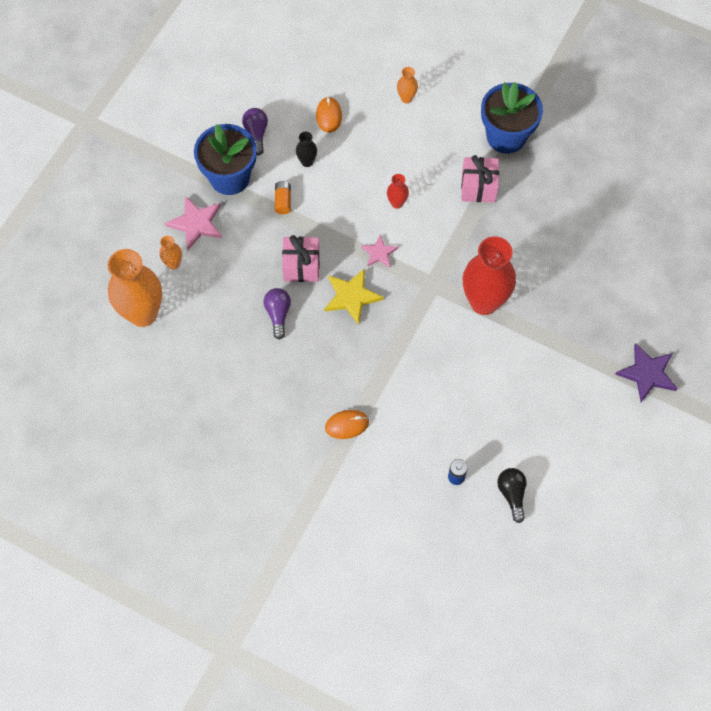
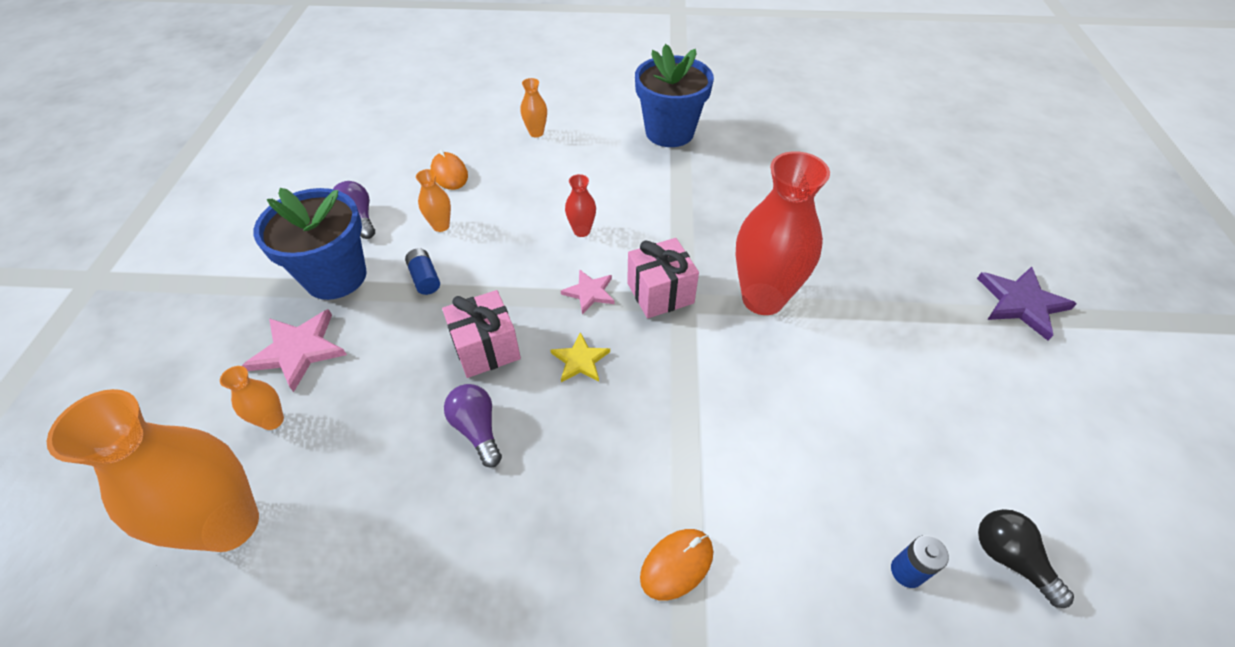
camera: 25 degrees left, 15 degrees down
orange battery [275,181,291,214] -> blue battery [405,248,440,295]
black vase [296,132,317,167] -> orange vase [416,169,451,232]
yellow star [324,268,384,325] -> yellow star [551,332,610,382], size x0.62
pink gift [461,155,499,203] -> pink gift moved to [627,238,699,318]

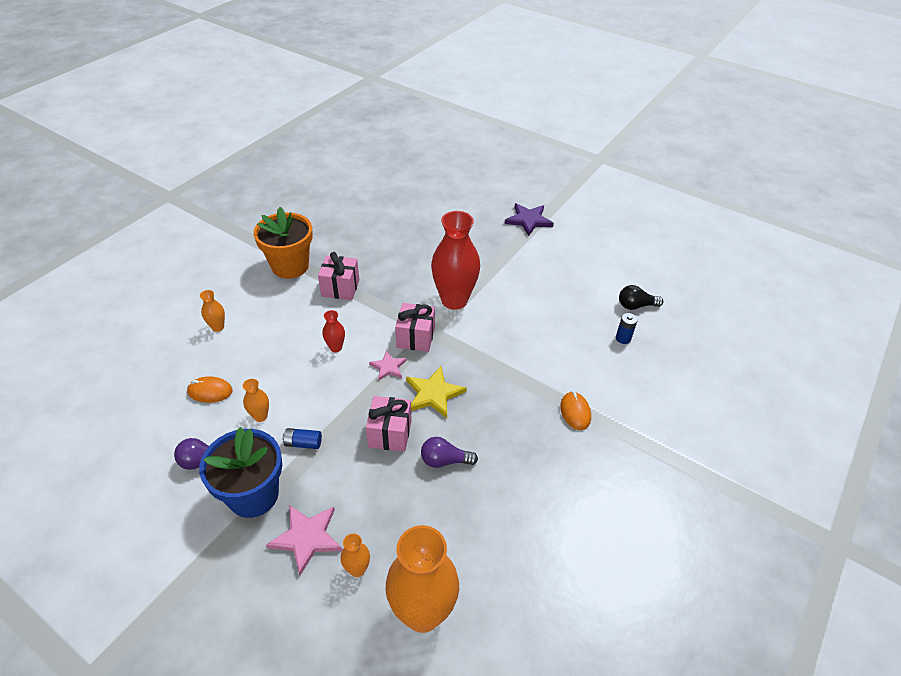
camera: 60 degrees left, 5 degrees down
yellow star [551,332,610,382] -> yellow star [406,366,467,418], size x1.60
blue flower pot [635,44,714,147] -> orange flower pot [253,207,313,279]
none -> pink gift [318,252,359,300]

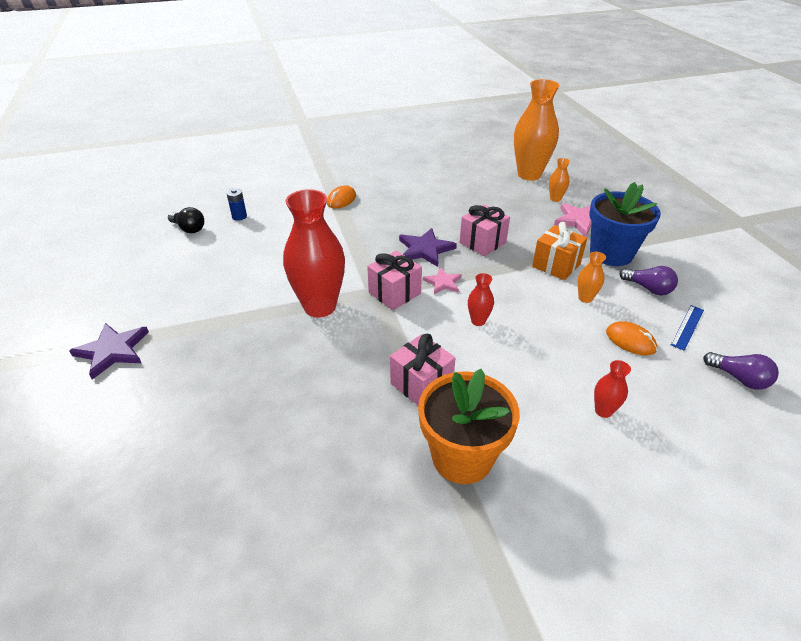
camera: 140 degrees left, 5 degrees down
orange vase [200,290,225,332] -> red vase [594,360,631,418]
blue battery [282,428,322,449] -> orange gift [532,222,587,280]
yellow star [406,366,467,418] -> purple star [399,228,457,267]
purple light bulb [421,437,478,468] -> purple light bulb moved to [703,352,779,390]
none -> blue ruler [671,305,704,351]

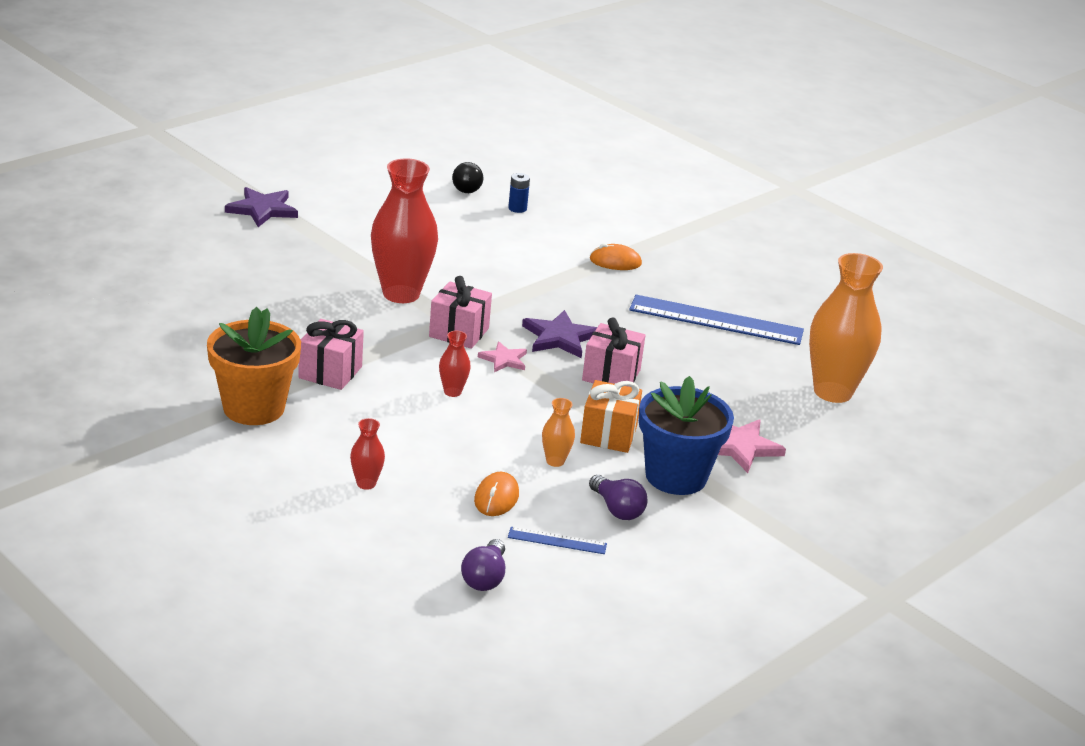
camera: 60 degrees right, 10 degrees down
orange vase [549,158,570,202] -> none
purple light bulb [619,266,678,295] -> purple light bulb turned 45 degrees counterclockwise [589,475,648,520]
none -> blue ruler [629,295,804,345]

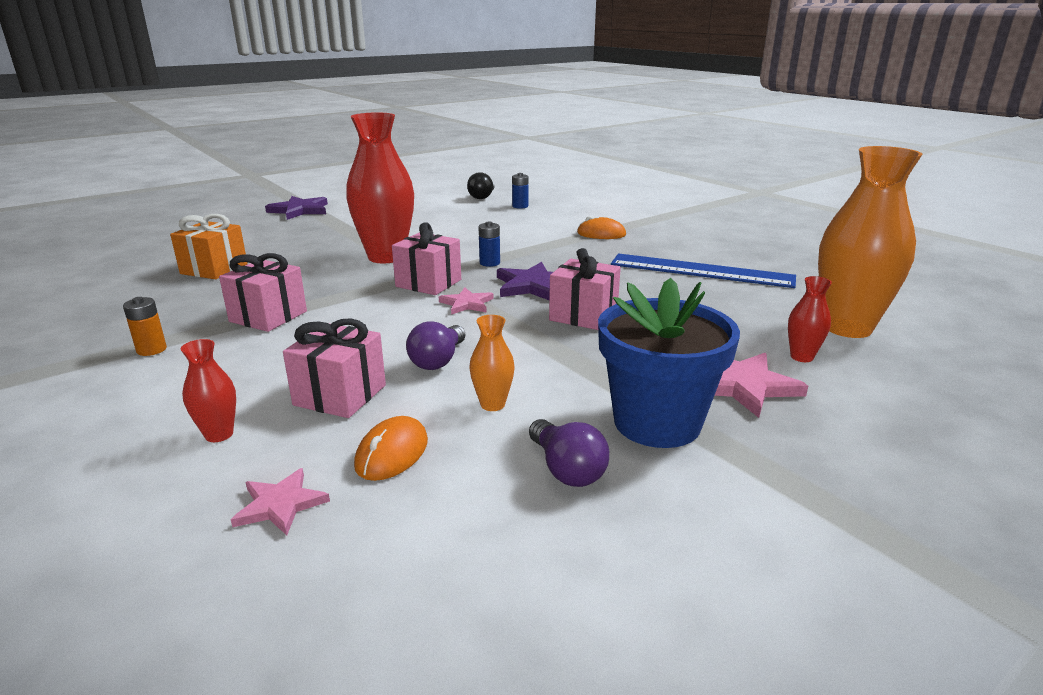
camera: 10 degrees right, 5 degrees down
orange flower pot [207,307,301,425] -> orange battery [123,297,167,356]
red vase [439,331,471,397] -> red vase moved to [788,276,832,362]
purple light bulb [461,539,505,591] -> purple light bulb moved to [406,321,466,370]
blue ruler [508,527,607,554] -> none
orange gift [580,380,642,453] -> orange gift moved to [170,214,248,279]
none -> pink star [231,468,330,535]
none -> pink gift [283,318,386,418]
none -> blue battery [478,221,500,267]

